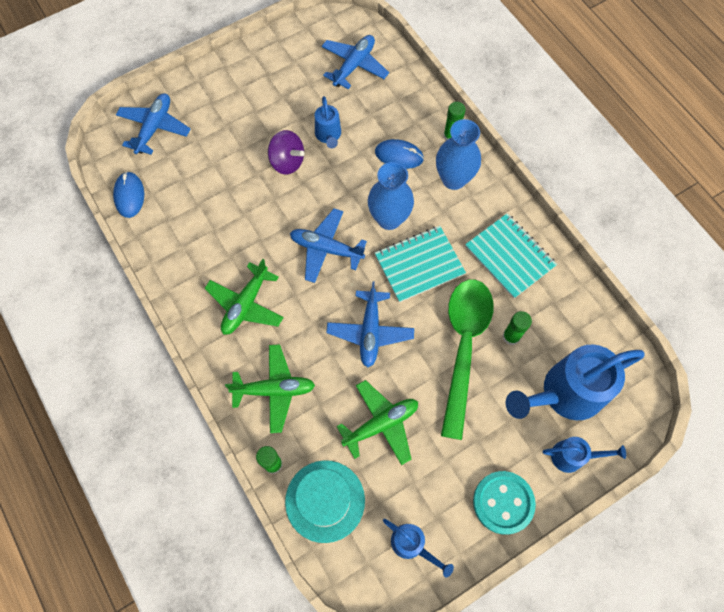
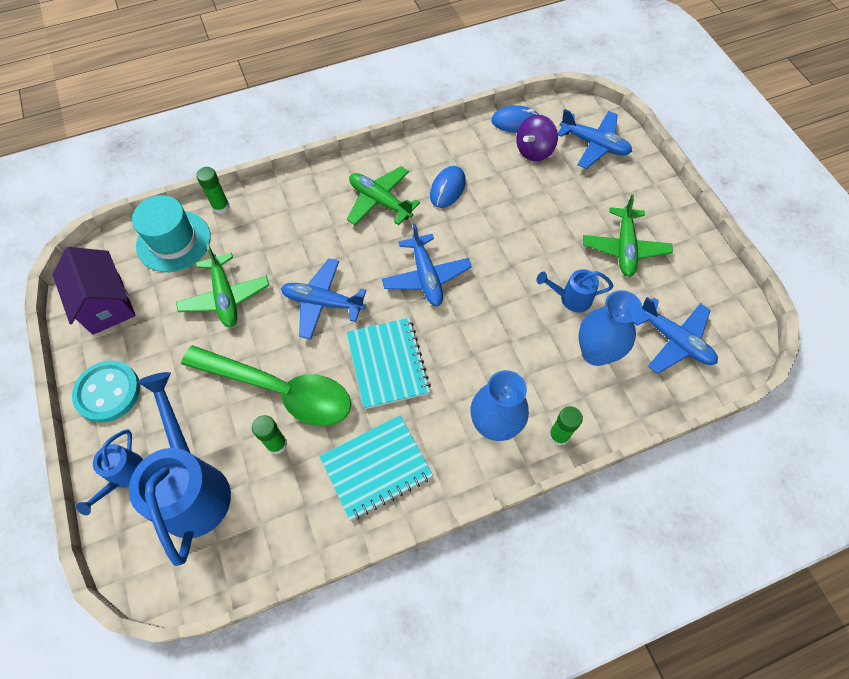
camera: 100 degrees right, 5 degrees down
green plane [225,344,315,433] -> green plane moved to [583,195,673,277]
purple spinning top [268,130,305,175] -> purple spinning top moved to [516,115,558,161]
blue plane [290,208,367,283] -> blue plane turned 135 degrees clockwise [382,224,472,306]
blue vase [368,162,414,230] -> blue vase moved to [579,290,643,366]
blue mouse [375,139,424,169] -> blue mouse moved to [430,166,466,208]
blue watering can [383,519,454,578] -> purple house [52,247,136,335]

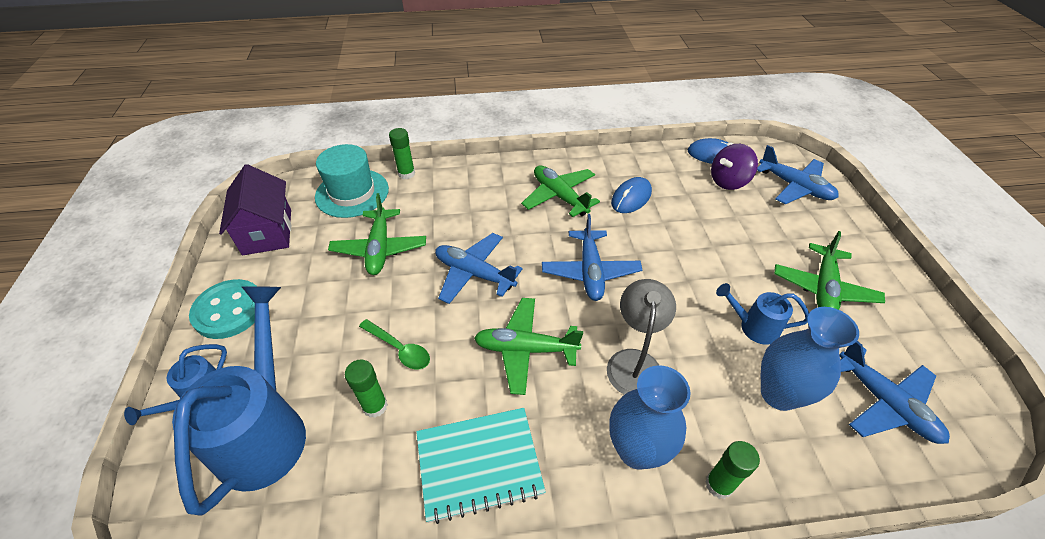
camera: 15 degrees right, 15 degrees down
green spoon [181,345,351,426] -> green spoon [359,319,430,369], size x0.44
turquoise notebook [346,318,431,409] -> green plane [474,298,583,395]
none -> grey lamp [607,279,676,395]

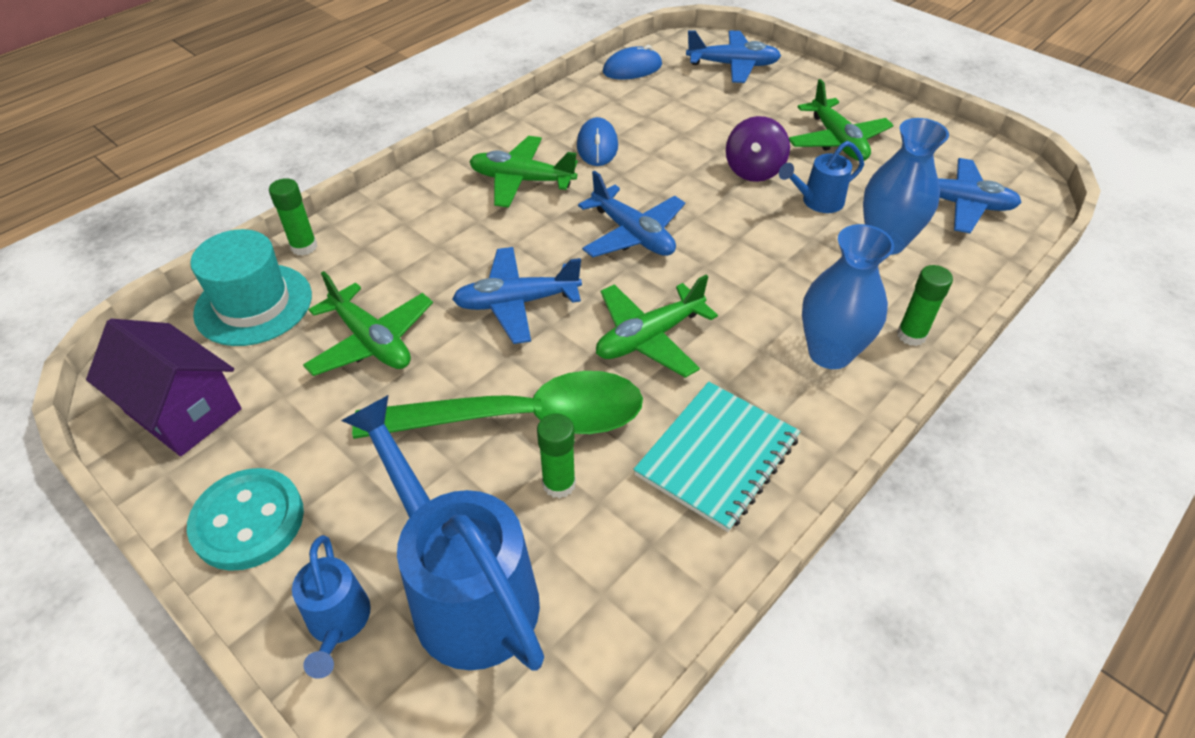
camera: 40 degrees left, 0 degrees up
green spoon [359,319,430,369] -> green spoon [352,371,643,439], size x2.27
grey lamp [607,279,676,395] -> none
purple spinning top [711,144,758,190] -> purple spinning top moved to [726,116,790,182]

